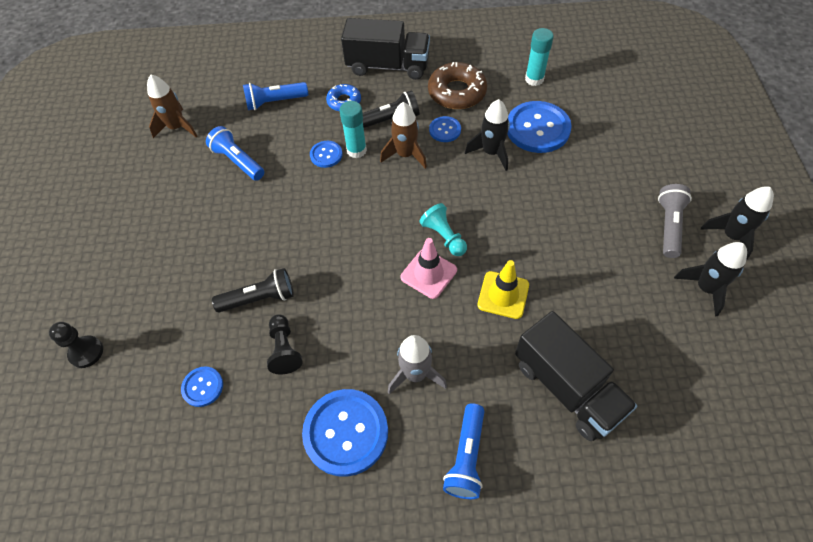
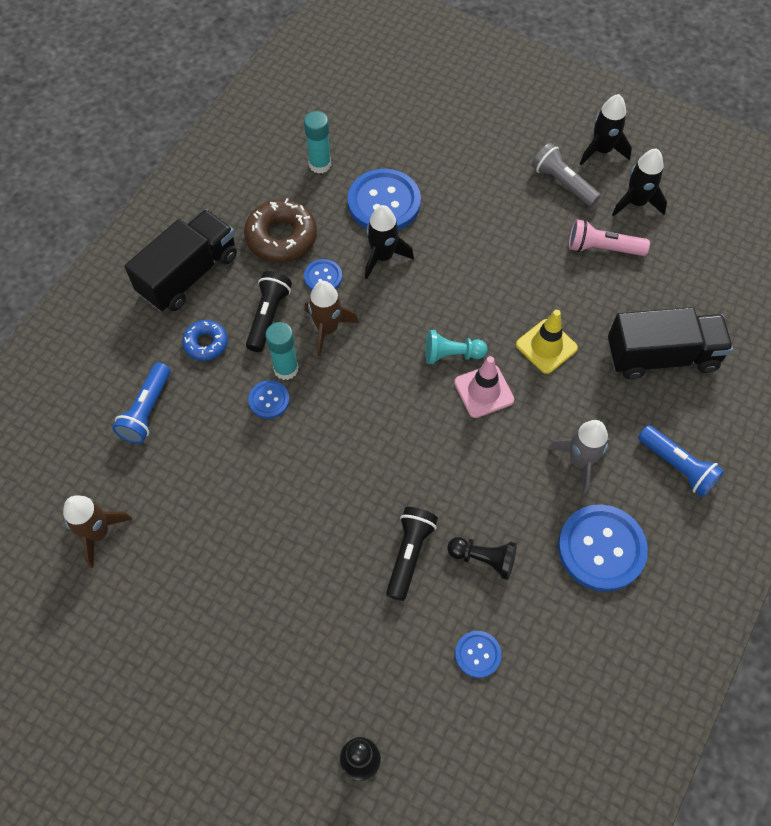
camera: 60 degrees left, 5 degrees up
blue flashlight [206,126,264,181] -> none
none -> pink flashlight [569,219,650,256]

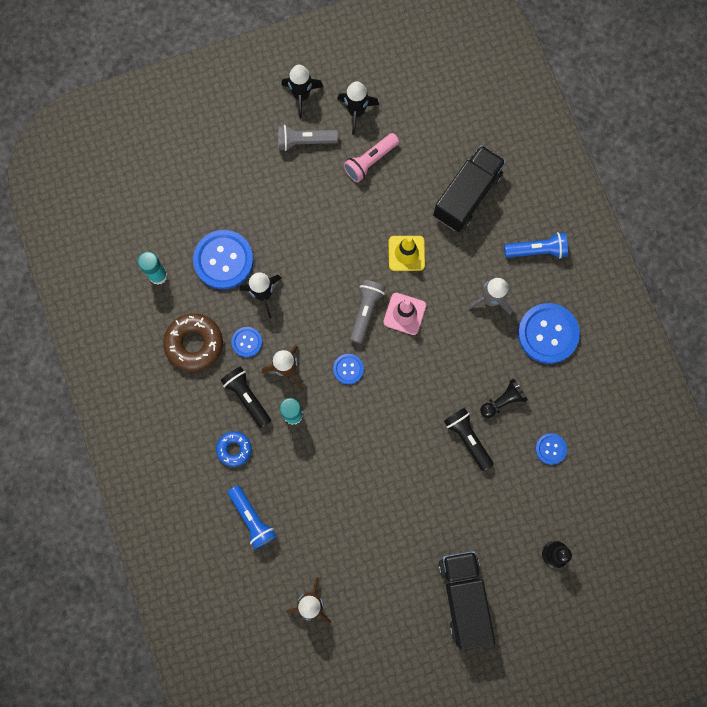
camera: 50 degrees left, 15 degrees up
black truck [125,209,237,311] -> black truck moved to [438,551,495,650]
blue button [248,380,290,419] -> blue button moved to [333,354,364,384]
turquoise pawn [425,330,488,364] -> grey flashlight [350,280,386,344]

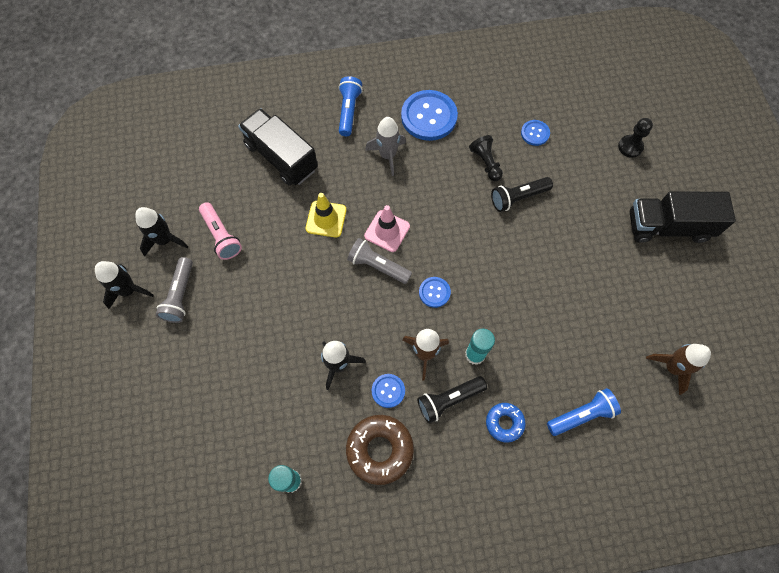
camera: 80 degrees left, 10 degrees down
blue button [193,230,254,289] -> none

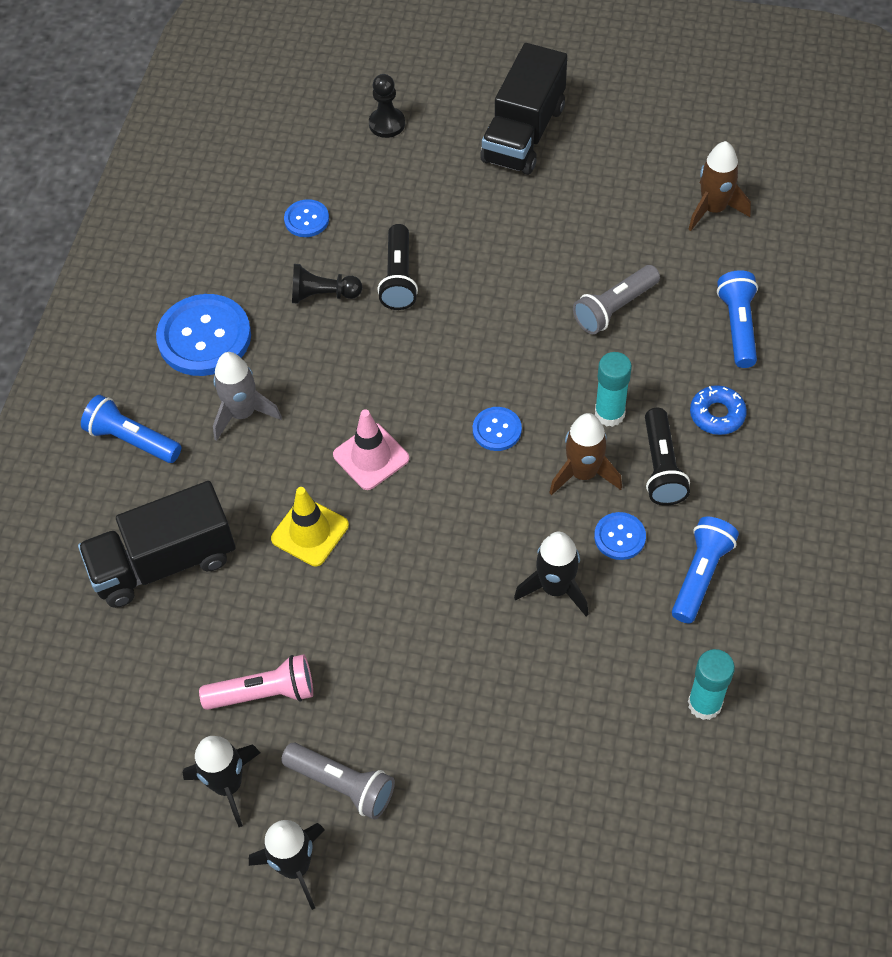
camera: 65 degrees left, 10 degrees down
brown donut [346,415,414,485] -> blue flashlight [672,517,739,623]
grey flashlight [347,238,412,284] -> grey flashlight moved to [573,265,660,334]

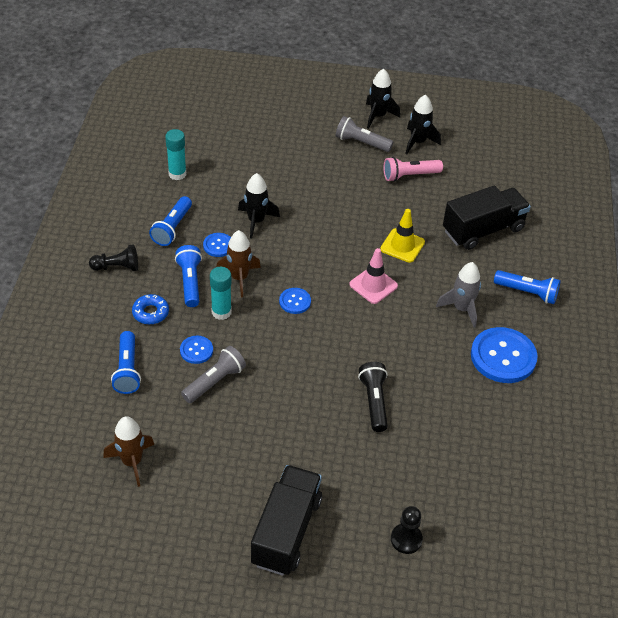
camera: 170 degrees right, 10 degrees down
blue button [284,199,329,237] -> blue button moved to [180,336,213,364]
black pawn [292,264,362,304] -> black pawn moved to [89,244,138,271]
black flashlight [645,408,690,506] -> blue flashlight [175,245,202,307]

